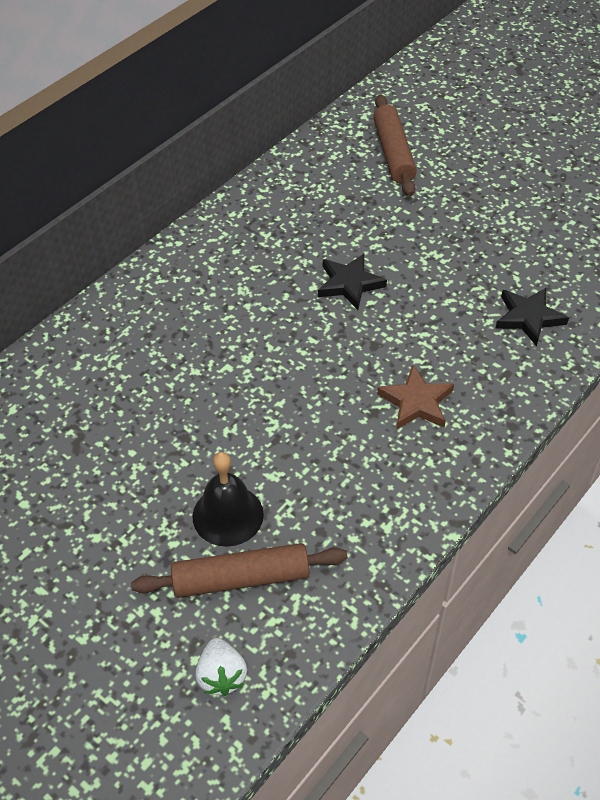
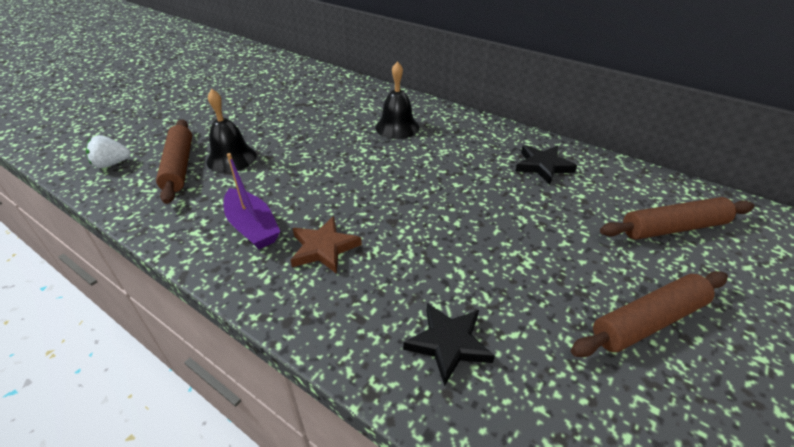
camera: 85 degrees right, 10 degrees down
black star [318,254,387,310] -> black star moved to [516,145,577,185]
none -> purple boat [224,153,280,249]
none -> black bell [375,61,419,139]
none -> brown rolling pin [571,271,728,357]

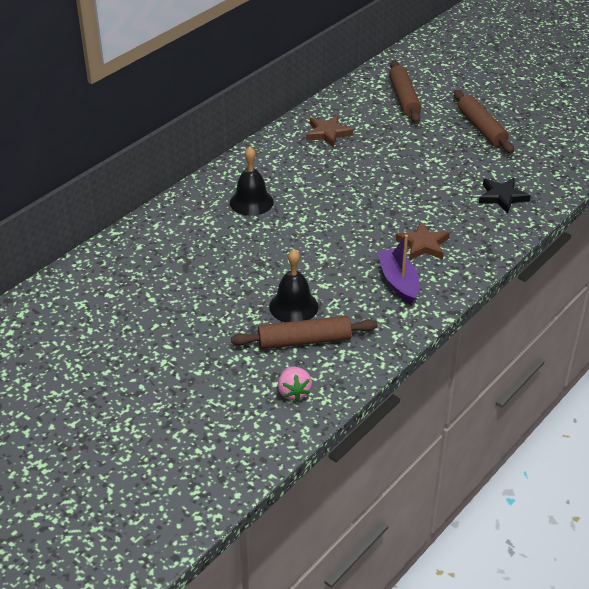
camera: 85 degrees left, 0 degrees up
white strawberry [86,135,131,168] -> pink strawberry [278,367,312,401]
purple boat [224,153,280,249] -> purple boat turned 75 degrees counterclockwise [378,235,420,304]
black star [516,145,577,185] -> brown star [306,115,353,147]

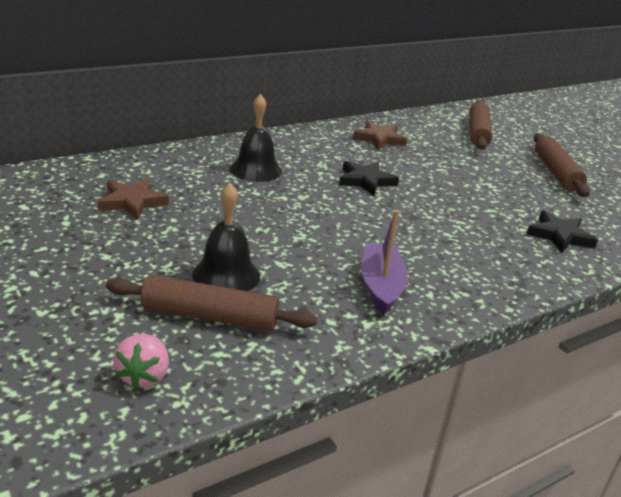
camera: 15 degrees right, 10 degrees down
brown star [395,221,450,260] -> brown star moved to [97,178,169,220]
none -> black star [339,161,399,196]

